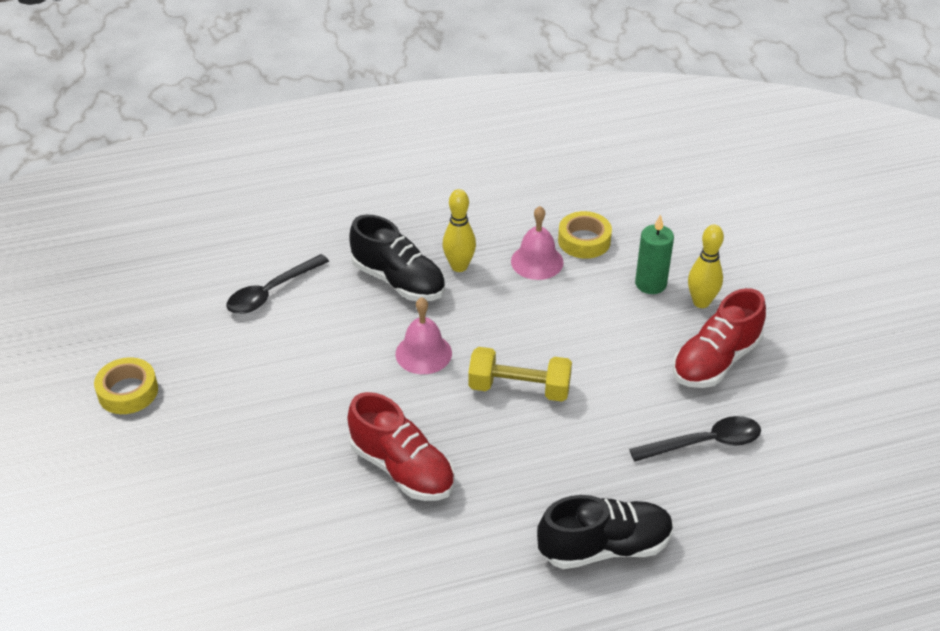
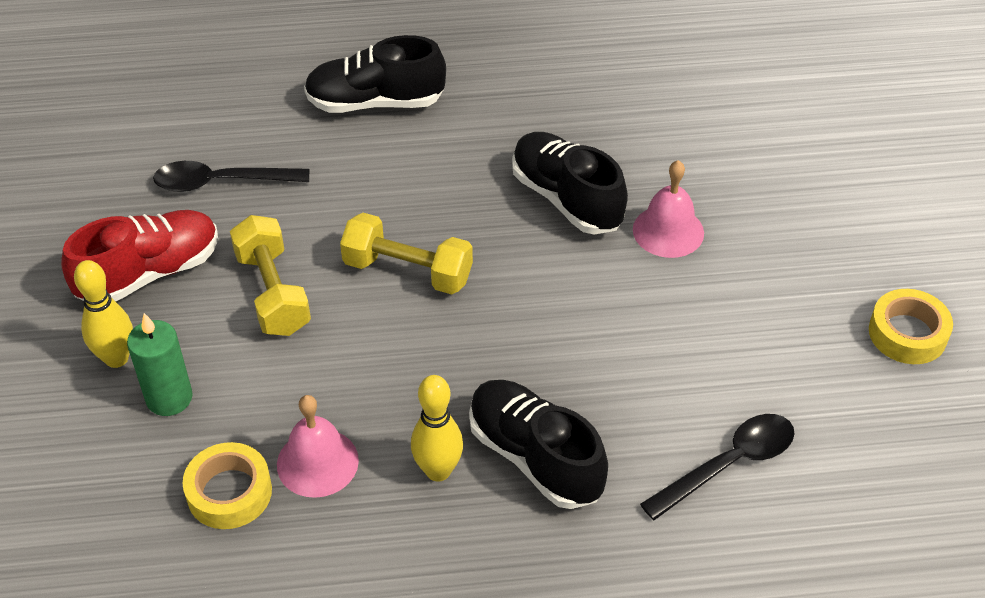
camera: 170 degrees left, 5 degrees up
red shoe [347,392,455,501] -> black shoe [512,132,628,235]
pink bell [396,297,452,374] -> pink bell moved to [633,160,704,258]
none -> yellow dumbbell [230,215,311,336]

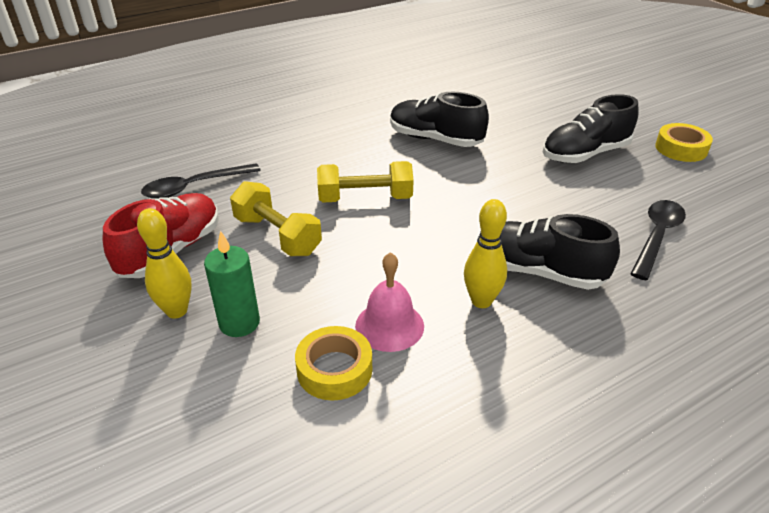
camera: 25 degrees left, 10 degrees down
black shoe [304,35,446,113] -> black shoe moved to [543,94,639,163]
pink bell [633,160,704,258] -> none

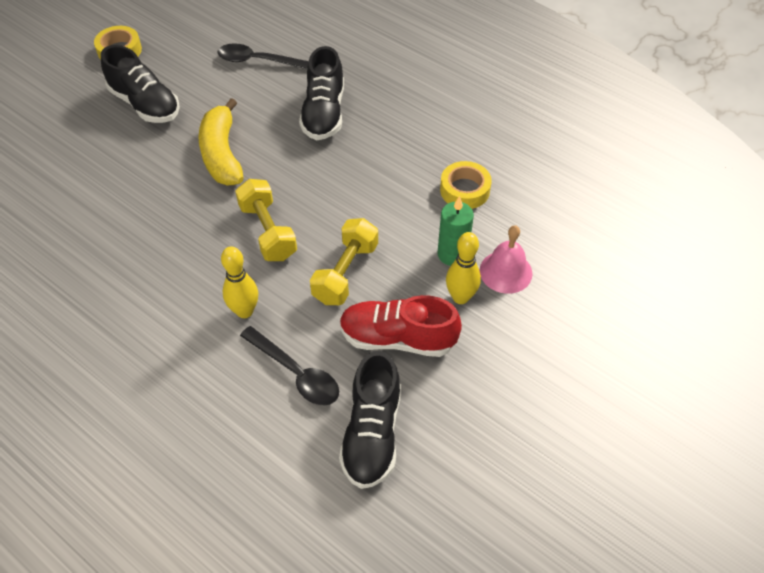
camera: 110 degrees left, 15 degrees up
pink bell [355,252,424,352] -> pink bell moved to [480,225,533,294]
black shoe [390,92,489,147] -> black shoe moved to [339,351,401,489]
yellow bowling pin [464,199,507,308] -> yellow bowling pin moved to [221,246,258,318]
none -> yellow banana [198,98,243,185]

